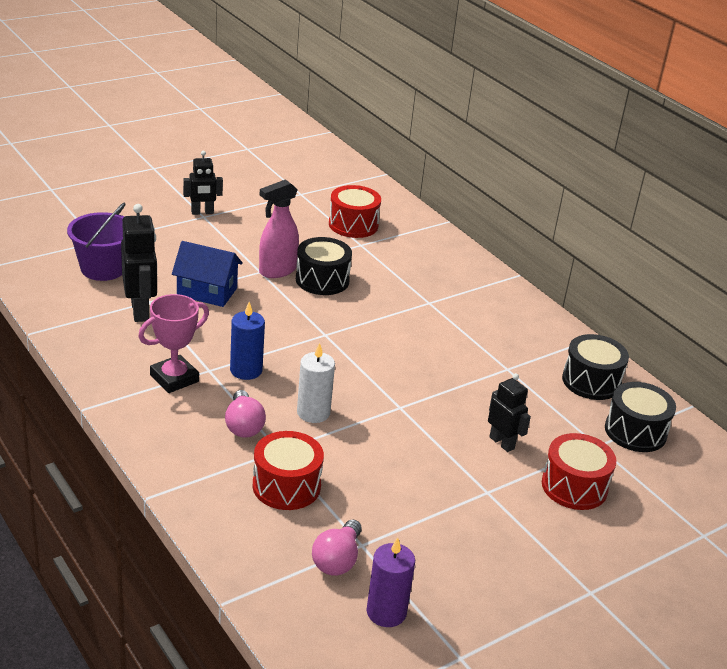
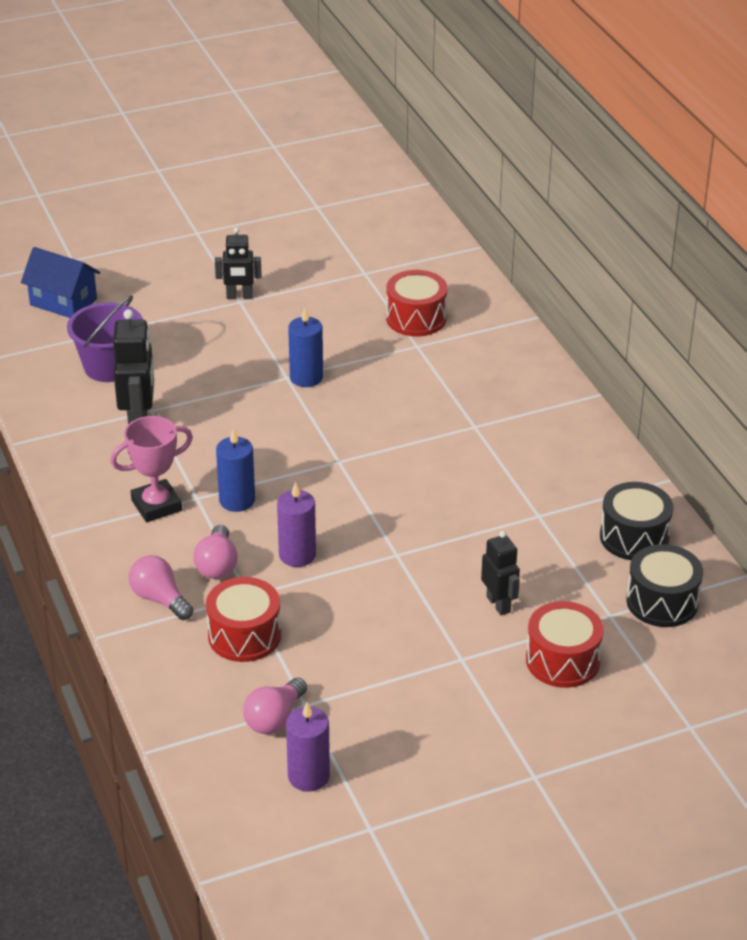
camera: 15 degrees right, 5 degrees up
blue house [172,241,243,307] -> blue house moved to [21,247,100,318]
pink spray bottle [259,179,299,278] -> blue candle [288,308,323,387]
black drum [296,237,352,295] -> none
white candle [297,342,335,423] -> purple candle [277,482,316,567]
none -> pink light bulb [129,555,193,620]

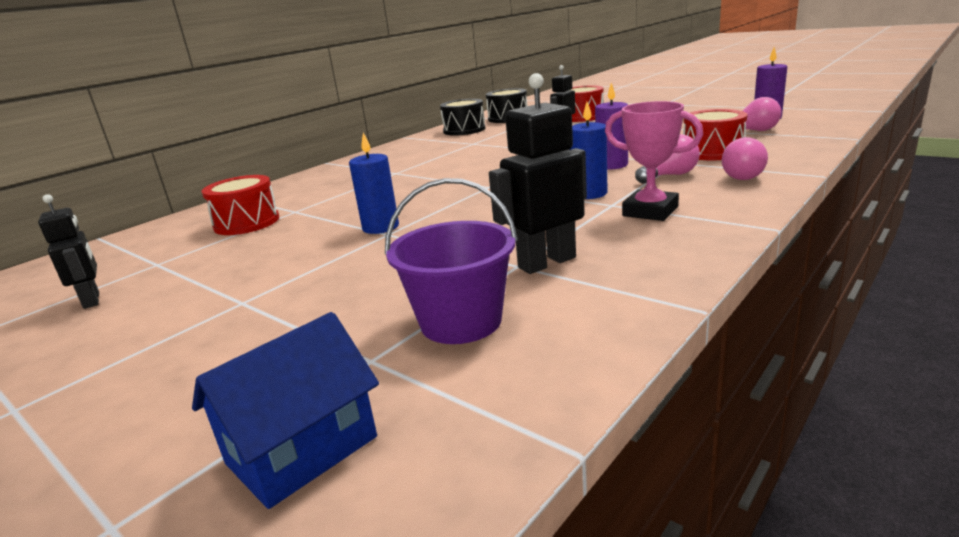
camera: 115 degrees left, 15 degrees down
blue house [21,247,100,318] -> blue house turned 45 degrees clockwise [192,312,379,509]
black robot [215,227,262,299] -> black robot moved to [38,194,99,309]

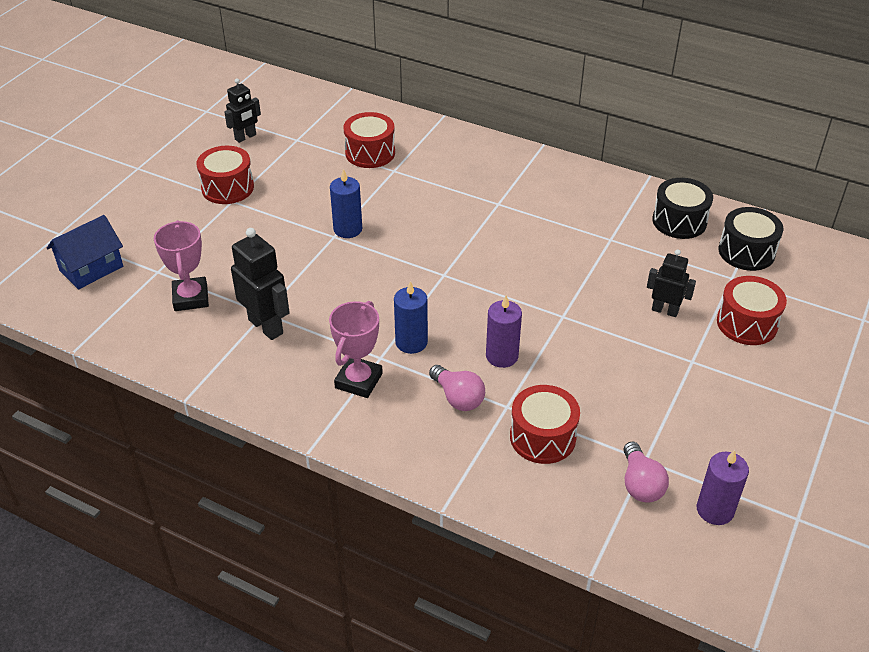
camera: 75 degrees right, 20 degrees up
blue house [192,312,379,509] -> blue house turned 75 degrees counterclockwise [47,215,123,290]
purple bucket [385,178,518,344] -> pink trophy [154,220,209,311]
pink light bulb [722,137,768,180] -> none
none -> red drum [196,146,254,204]

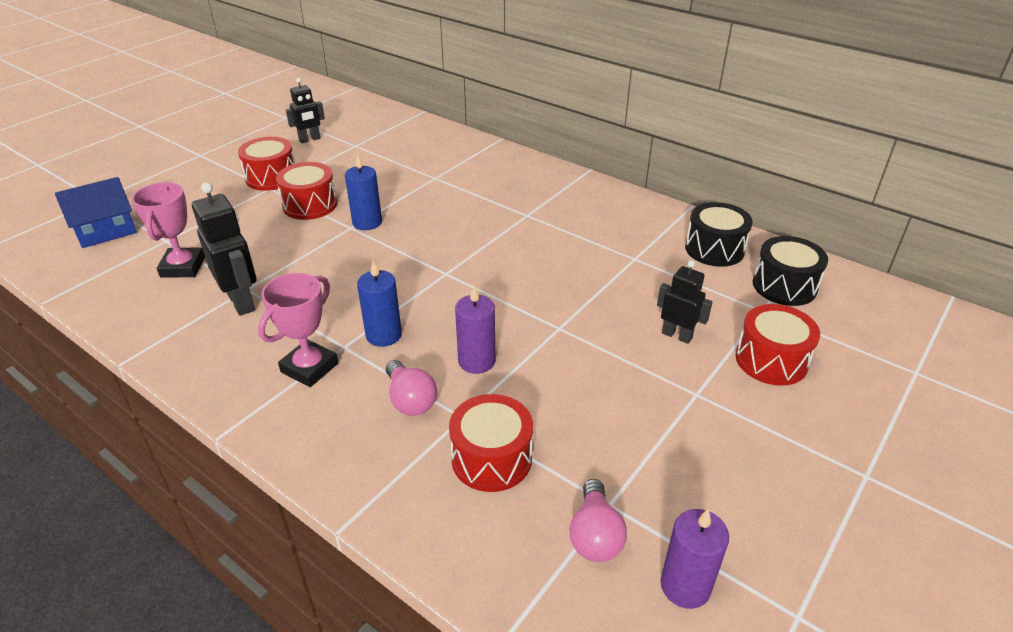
camera: 10 degrees right, 5 degrees down
red drum [343,112,395,168] -> red drum moved to [276,162,337,220]

